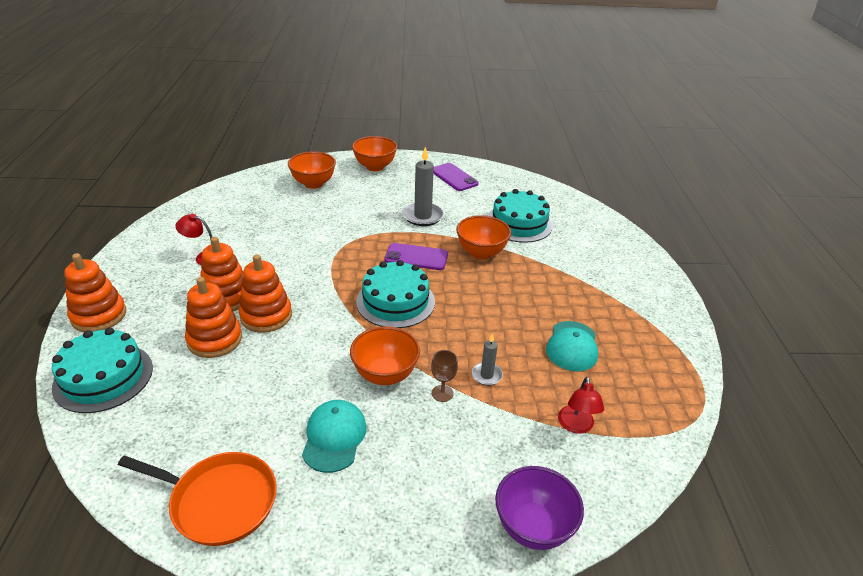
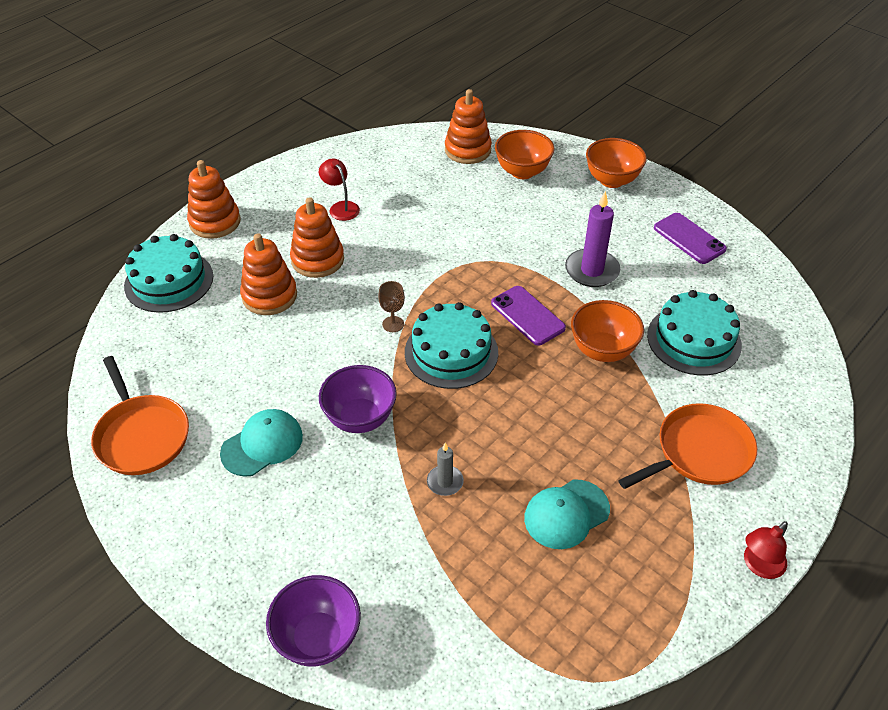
camera: 45 degrees right, 10 degrees up
orange stacking toy [239,254,292,333] -> orange stacking toy moved to [445,89,492,164]
orange bowl [350,326,420,385] -> purple bowl [319,365,397,433]
grey candle [402,147,444,226] -> purple candle [565,191,620,287]
brown goblet [431,350,458,402] -> brown goblet moved to [378,281,405,332]
purple phone [433,163,478,191] -> purple phone turned 45 degrees counterclockwise [654,213,727,264]
red lamp [558,377,604,434] -> red lamp moved to [744,521,788,579]
none -> orange pan [618,403,757,489]

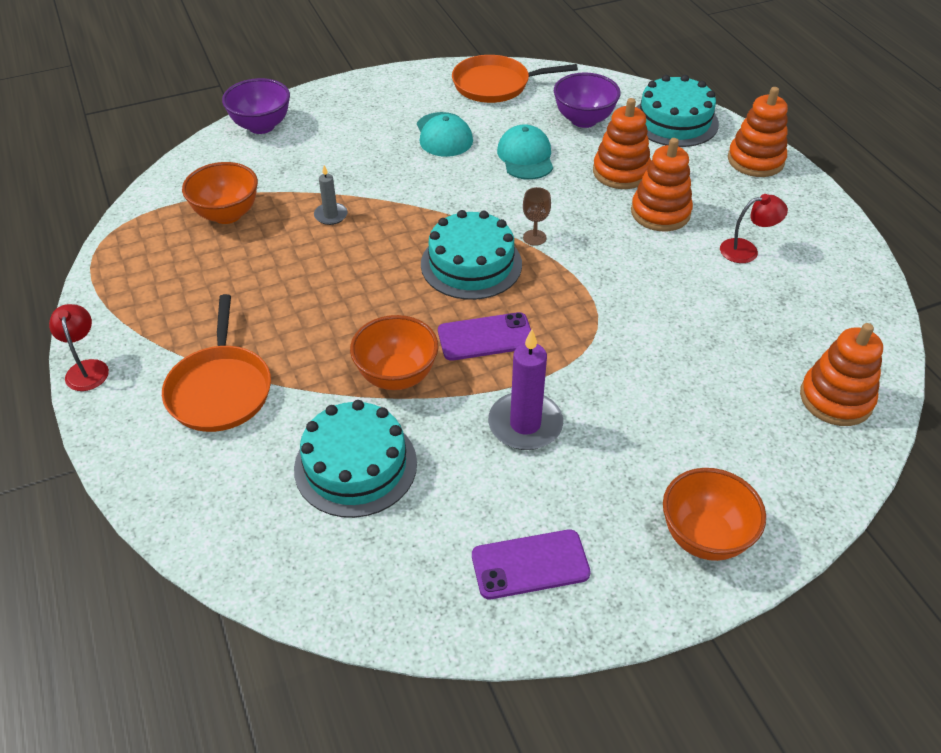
camera: 115 degrees right, 0 degrees up
purple bowl [319,365,397,433] -> purple bowl moved to [554,72,620,128]
orange bowl [495,130,555,179] -> orange bowl moved to [182,162,258,224]
turquoise cap [524,479,610,549] -> turquoise cap moved to [497,124,553,180]

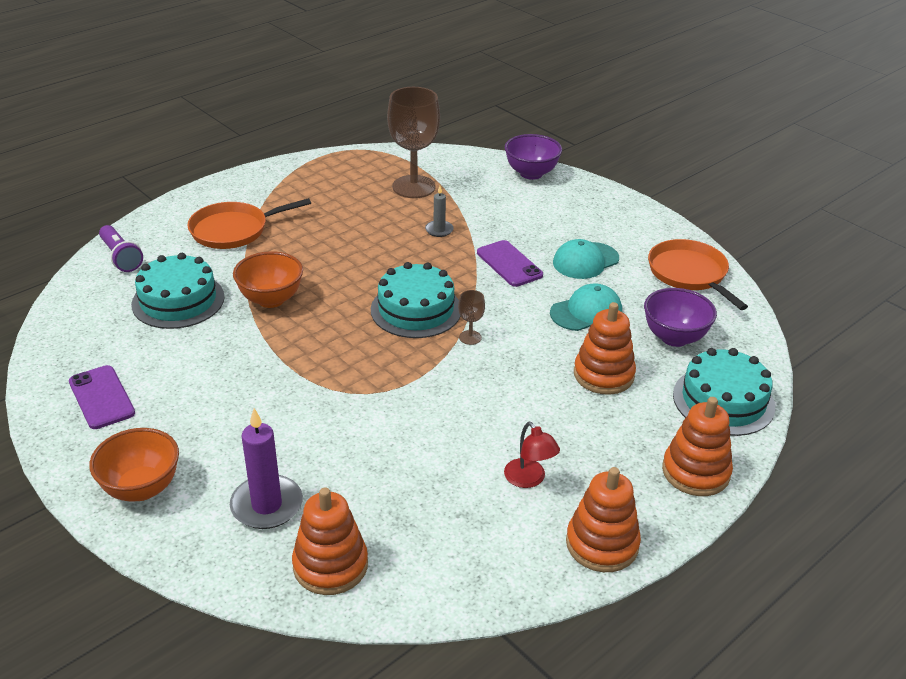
camera: 70 degrees right, 10 degrees down
red lamp [49,304,109,391] -> none
orange bowl [182,162,258,224] -> brown goblet [387,87,440,198]
purple phone [438,312,531,361] -> purple phone moved to [477,240,543,287]
purple candle [488,329,563,450] -> purple candle moved to [230,408,303,529]
orange stacking toy [631,138,693,231] -> orange stacking toy moved to [566,467,641,572]
none -> purple flashlight [99,225,143,272]

